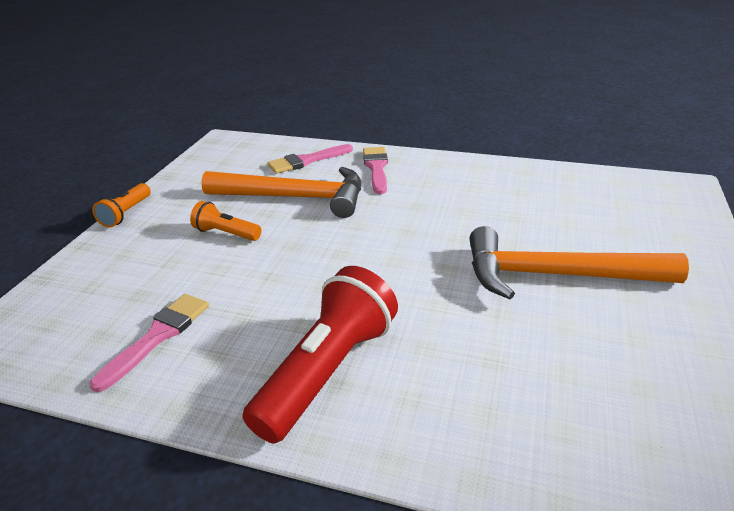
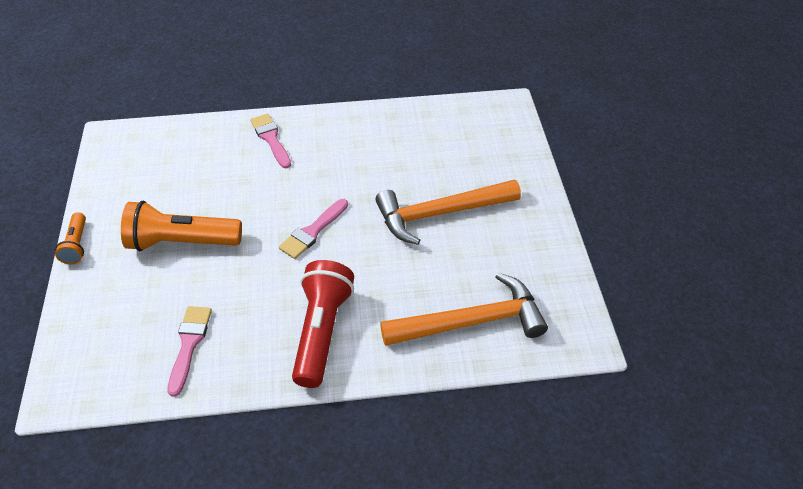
camera: 25 degrees left, 15 degrees up
orange flashlight [190,201,261,241] -> orange flashlight [121,201,242,251], size x1.93
orange hammer [201,167,361,218] -> orange hammer moved to [380,273,548,346]
pink brush [268,144,353,174] -> pink brush moved to [279,199,348,259]

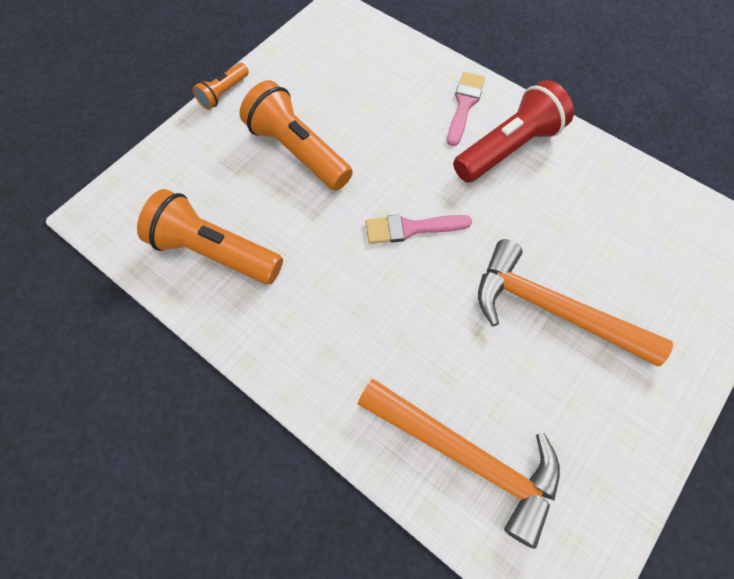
camera: 45 degrees right, 15 degrees up
pink brush [167,306,212,397] -> orange flashlight [137,189,283,284]
red flashlight [292,260,354,388] -> red flashlight moved to [453,80,574,183]

